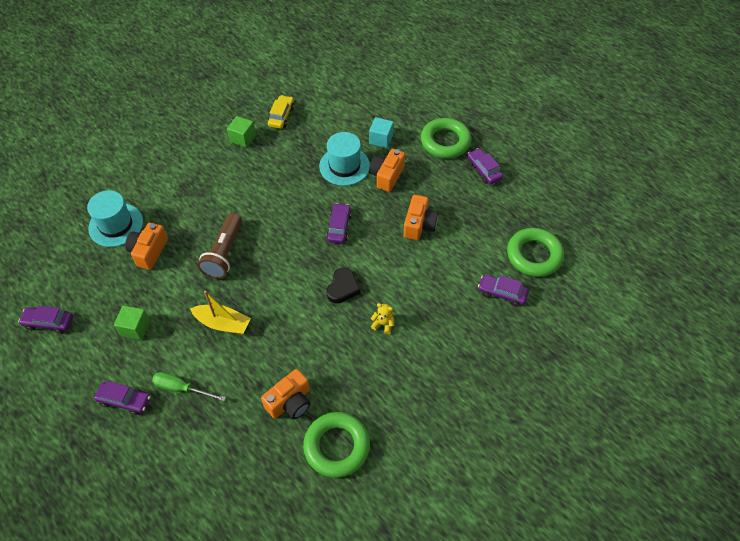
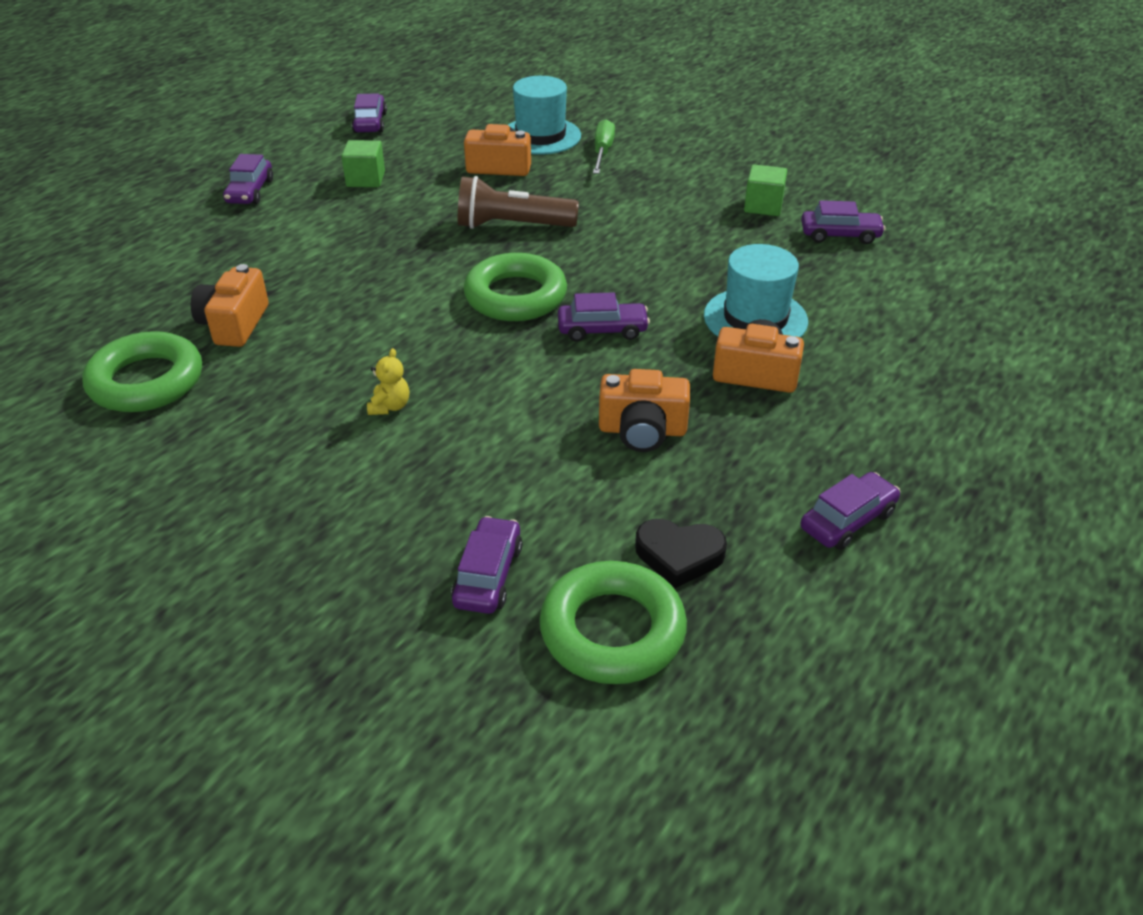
camera: 80 degrees right, 15 degrees down
green screwdriver [152,372,226,401] -> green screwdriver moved to [593,119,615,174]
yellow boat [190,291,251,335] -> none
orange camera [261,369,310,419] -> orange camera turned 60 degrees clockwise [191,264,269,347]
yellow car [268,95,294,129] -> purple car [801,200,886,244]
black heart [326,267,360,304] -> black heart moved to [635,519,727,588]
turquoise cube [369,117,394,148] -> none
green ring [421,118,471,158] -> green ring moved to [463,253,567,321]

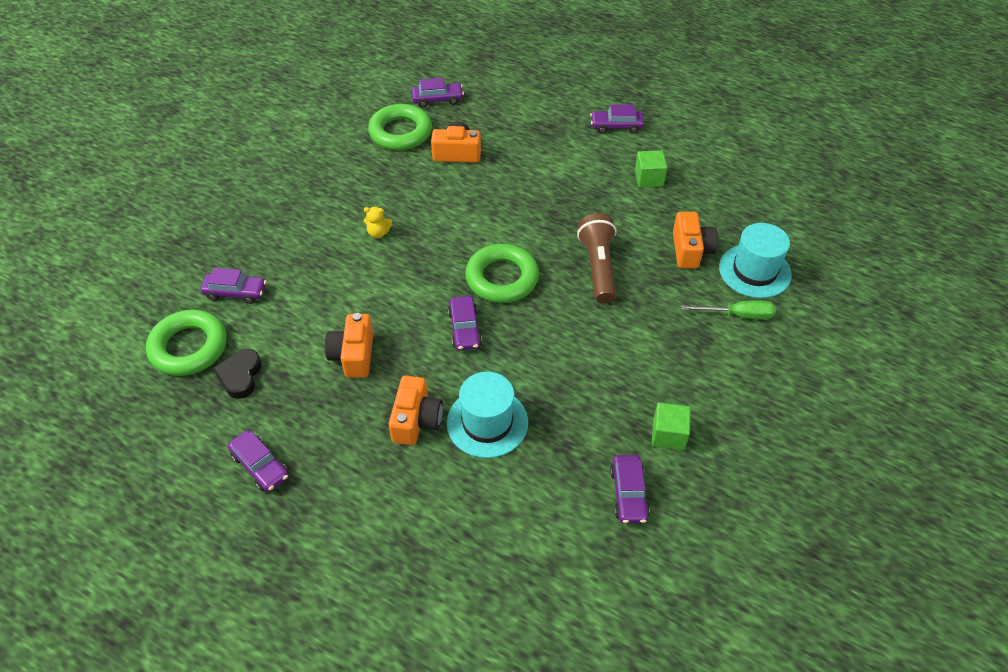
camera: 85 degrees right, 10 degrees up
purple car [352,93,387,133] -> purple car moved to [411,78,464,108]

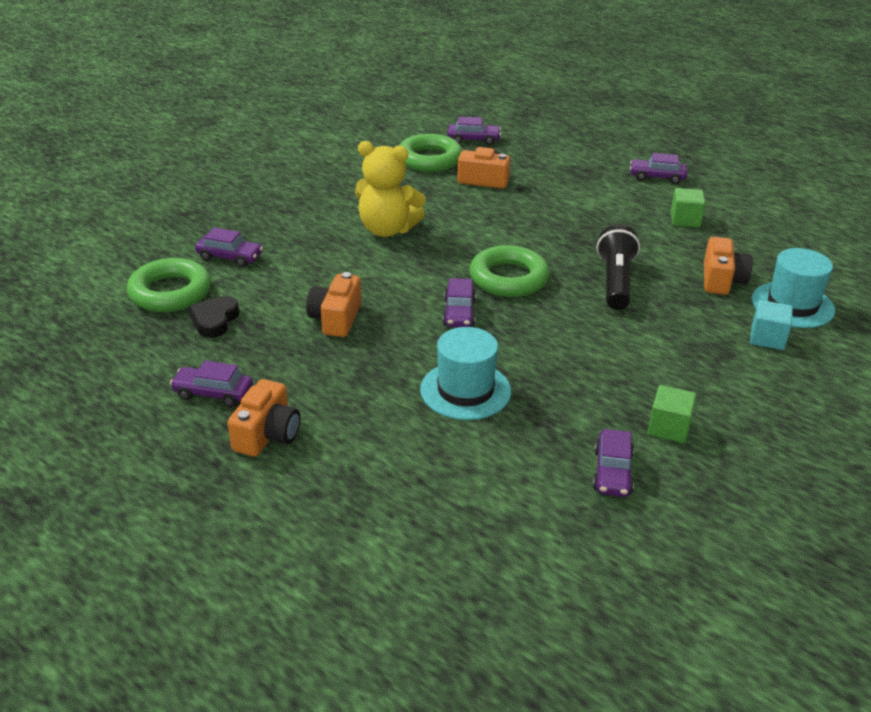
camera: 10 degrees right, 15 degrees down
purple car [228,430,289,492] -> purple car turned 135 degrees clockwise [170,361,253,407]
yellow teddy bear [364,207,392,238] -> yellow teddy bear [355,141,426,237], size x2.41
orange camera [388,376,443,445] -> orange camera moved to [228,379,300,457]
brown flashlight [577,213,616,304] -> black flashlight [597,225,640,310]
green screwdriver [681,300,776,319] -> turquoise cube [750,300,793,350]

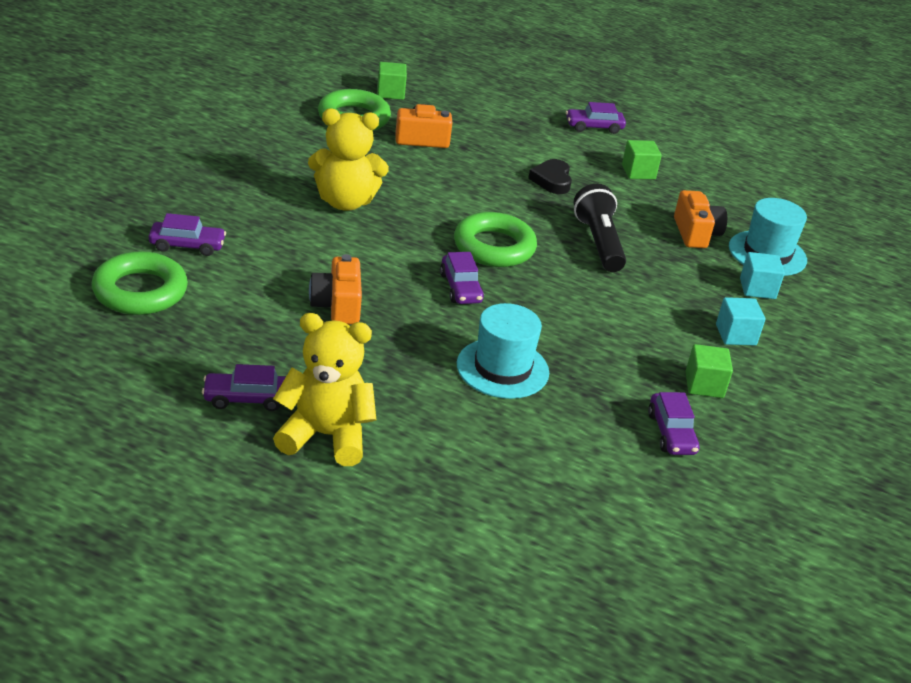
camera: 20 degrees left, 0 degrees up
black heart [189,296,240,338] -> black heart moved to [528,159,572,194]
orange camera [228,379,300,457] -> yellow teddy bear [273,313,376,466]
purple car [448,117,501,145] -> green cube [377,62,407,100]
none -> turquoise cube [716,297,765,345]

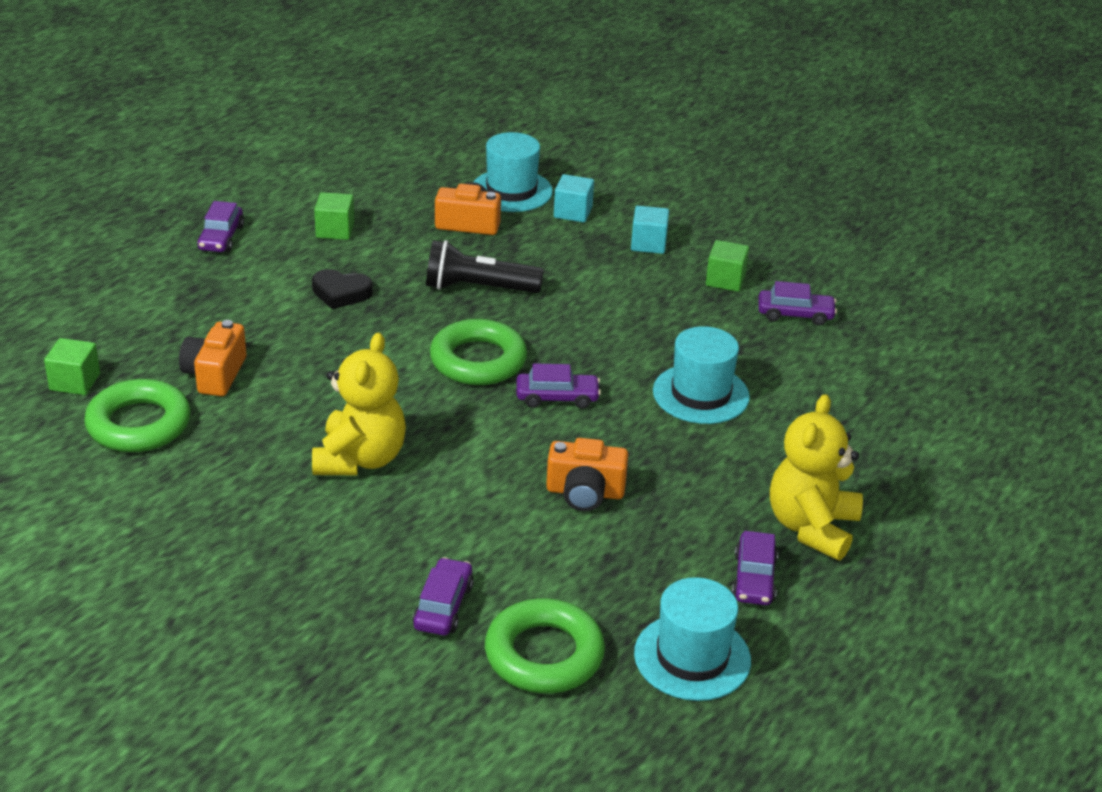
camera: 75 degrees left, 0 degrees up
none -> turquoise hat [634,577,751,701]

